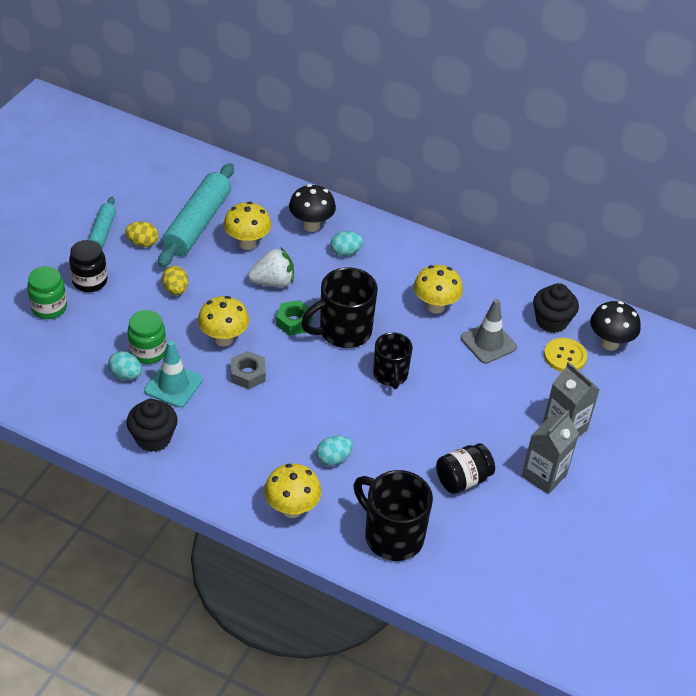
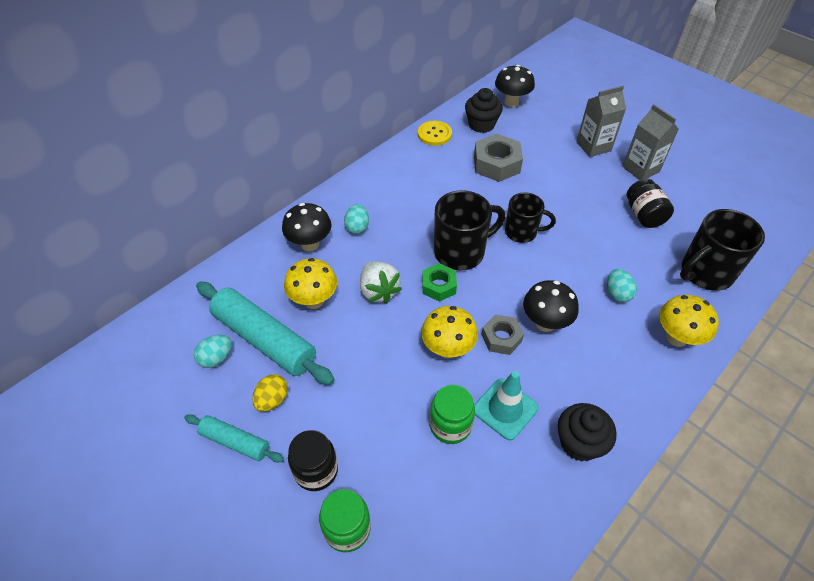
camera: 70 degrees left, 5 degrees up
turquoise egg [108,351,142,380] -> turquoise egg moved to [194,335,232,368]
yellow egg [162,266,188,295] -> none
white strawberry [248,248,294,288] -> white strawberry turned 150 degrees clockwise [360,261,402,304]
black mug [301,267,378,348] -> black mug turned 105 degrees counterclockwise [434,190,505,271]
yellow mushroom [414,265,463,314] -> none
grey traffic cone [461,299,517,364] -> grey nut [474,134,523,182]
yellow button [544,338,587,372] -> yellow button moved to [418,121,452,146]
none -> black mushroom [523,280,579,332]

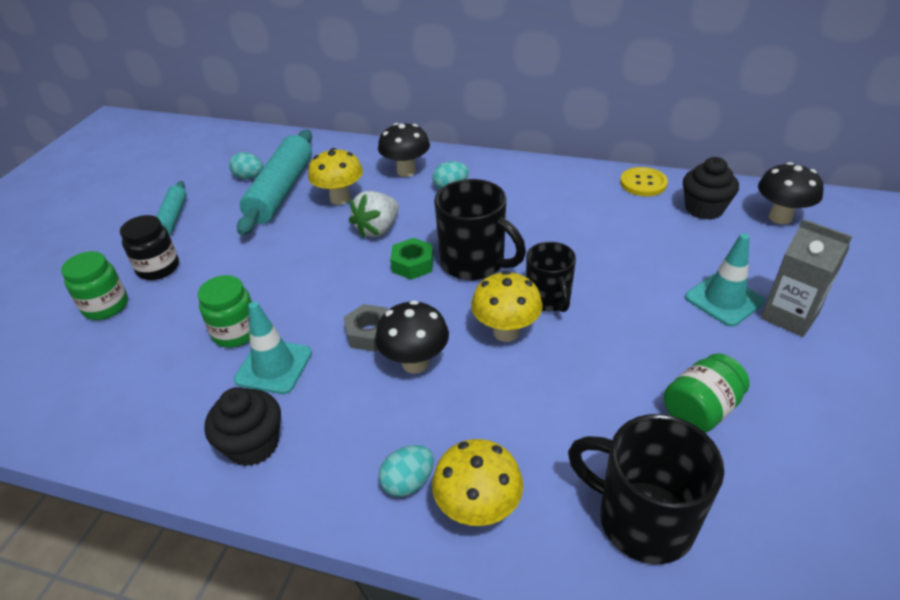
camera: 65 degrees right, 10 degrees down
yellow egg [252,374,288,412] -> none
yellow mushroom [421,306,478,359] -> yellow mushroom moved to [471,271,542,342]
grey nut [474,134,523,182] -> none
turquoise egg [607,269,637,303] -> turquoise egg moved to [379,445,434,497]
grey carton [622,104,679,180] -> none
black jar [627,179,674,228] -> green jar [664,353,750,433]
none -> turquoise traffic cone [685,233,765,327]

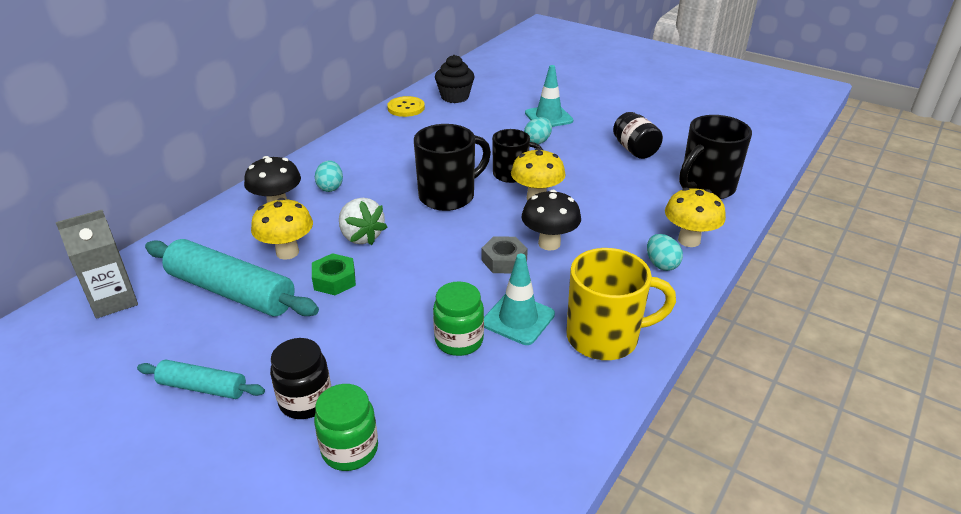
camera: 75 degrees left, 5 degrees down
black cupcake [204,387,281,466] -> yellow mug [566,248,676,360]
turquoise egg [229,152,263,180] -> turquoise egg moved to [524,117,552,144]
green nut [390,238,434,280] -> green nut moved to [312,253,356,295]
green jar [664,353,750,433] -> black jar [613,112,663,159]
black mushroom [758,162,823,224] -> none
grey carton [761,219,852,337] -> grey carton moved to [56,210,138,319]

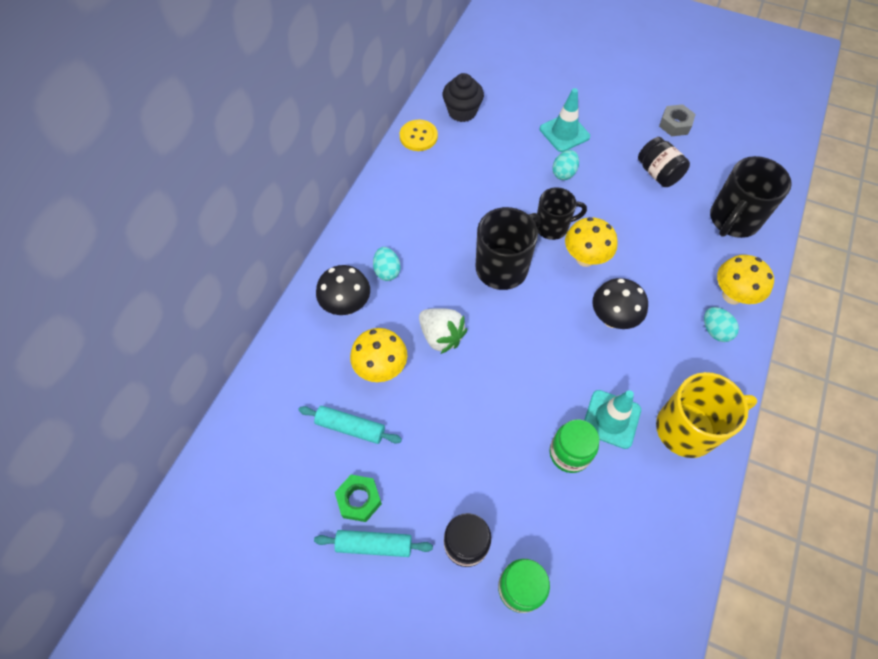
camera: 10 degrees left, 25 degrees up
grey carton [56,210,138,319] -> none
turquoise rolling pin [145,239,319,316] -> turquoise rolling pin [298,406,402,444], size x0.54
green nut [312,253,356,295] -> green nut moved to [335,475,382,522]
grey nut [482,236,528,273] -> grey nut moved to [659,104,696,136]

